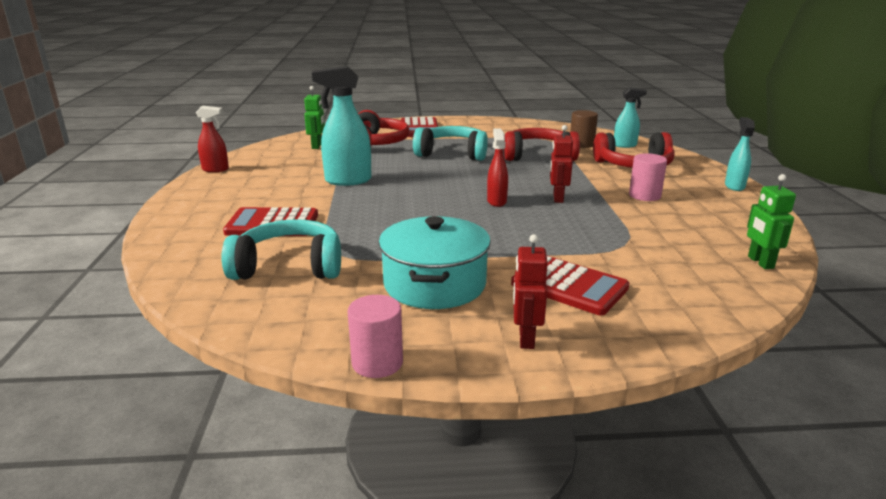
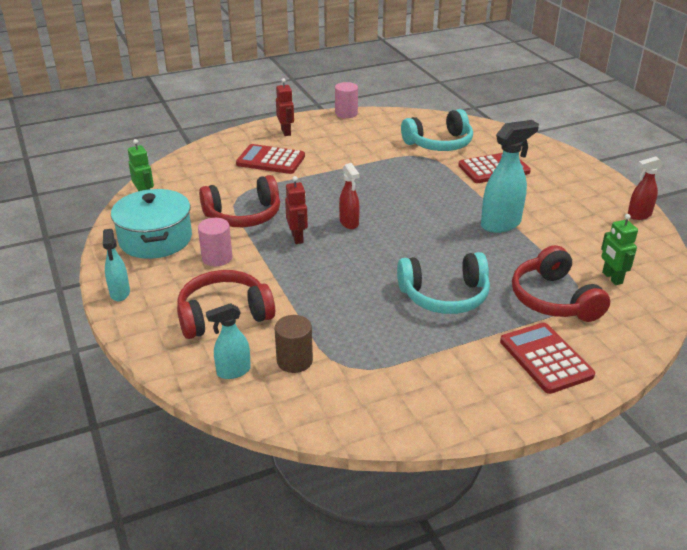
camera: 160 degrees right, 10 degrees up
turquoise pot [378,216,491,309] -> turquoise pot moved to [111,189,192,259]
red headphones [504,128,580,161] -> red headphones moved to [199,175,280,227]

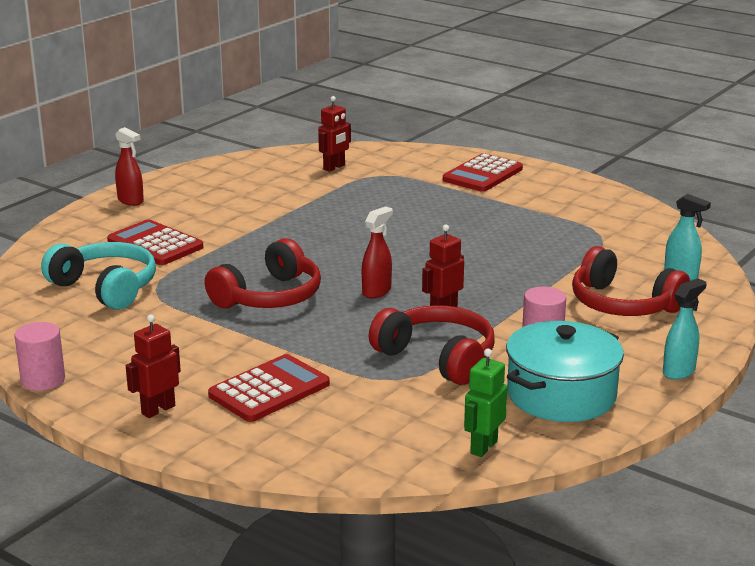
camera: 120 degrees left, 10 degrees down
red calculator [236,144,305,174] -> red calculator turned 120 degrees counterclockwise [208,354,330,422]
brown cylinder [275,315,313,373] -> none
turquoise headphones [397,252,490,314] -> none
turquoise spray bottle [481,120,539,233] -> none
red headphones [512,245,610,322] -> red headphones moved to [205,238,321,308]
green robot [601,214,638,285] -> red robot [318,96,351,172]
red spray bottle [628,156,663,220] -> red spray bottle moved to [115,127,144,206]

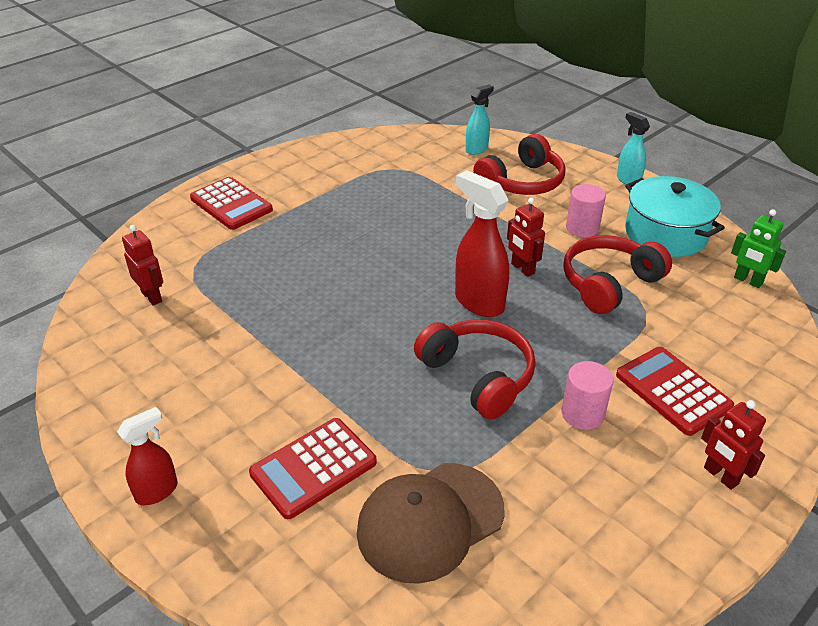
camera: 80 degrees left, 15 degrees up
pink cylinder [14,322,65,391] -> pink cylinder moved to [561,361,614,430]
turquoise headphones [41,242,156,310] -> brown cap [357,463,504,584]
red spray bottle [362,206,393,298] -> red spray bottle [455,170,509,317], size x1.67

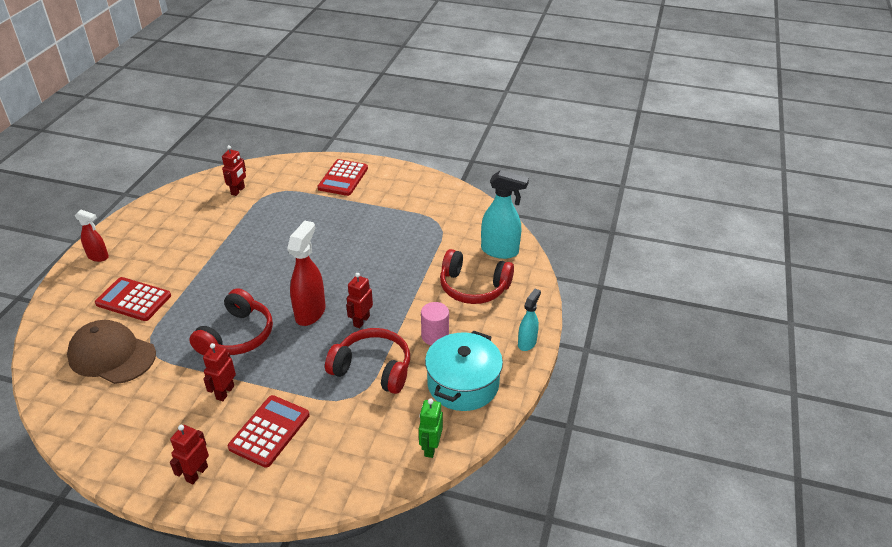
camera: 60 degrees right, 0 degrees up
turquoise spray bottle [465,84,494,155] -> turquoise spray bottle [481,170,529,259], size x1.67
pink cylinder [561,361,614,430] -> red robot [203,343,236,401]

